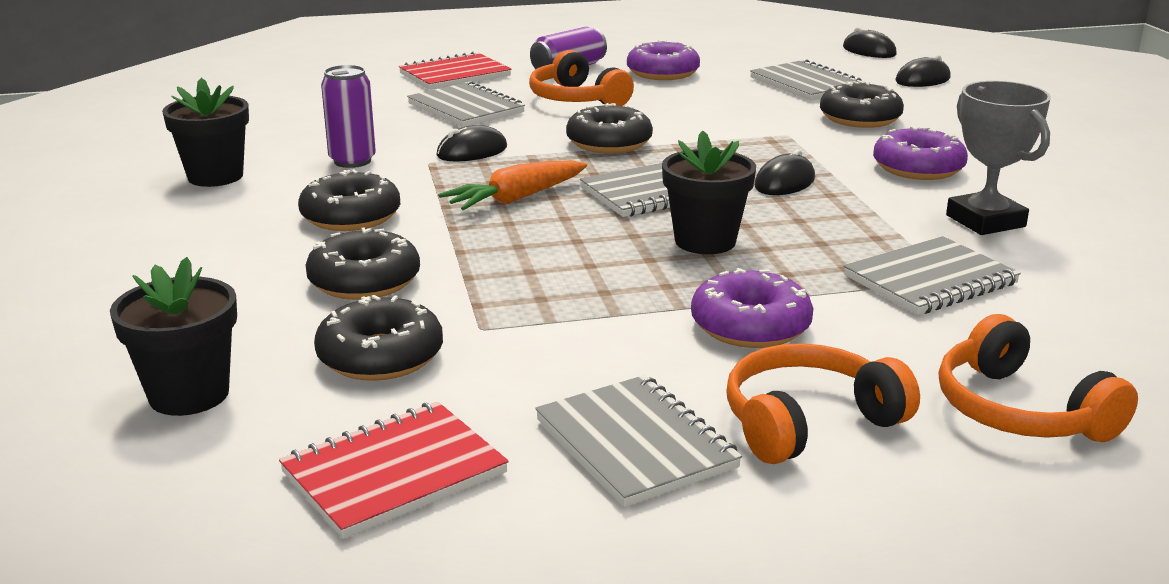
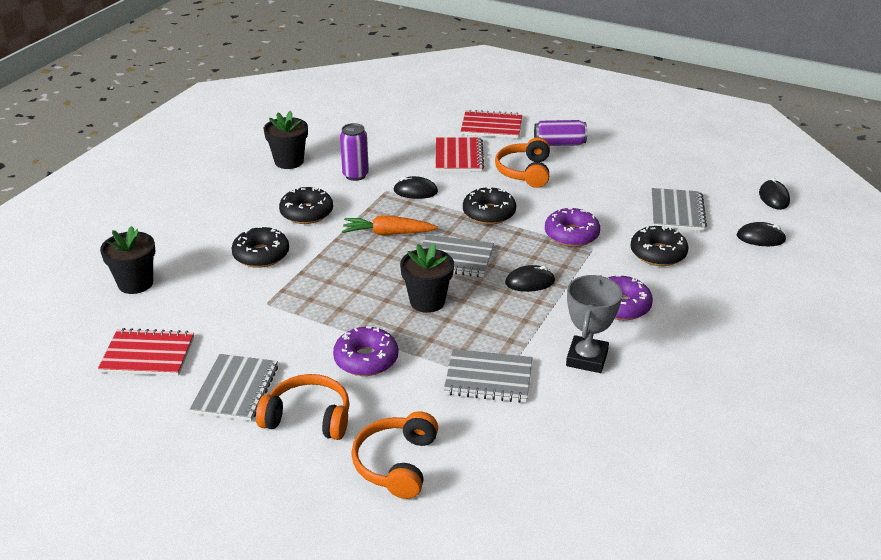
camera: 40 degrees right, 10 degrees up
black donut [314,295,443,381] -> none
grey notebook [407,81,525,127] -> red notebook [435,137,484,172]
purple donut [627,40,700,80] -> purple donut moved to [545,208,600,247]

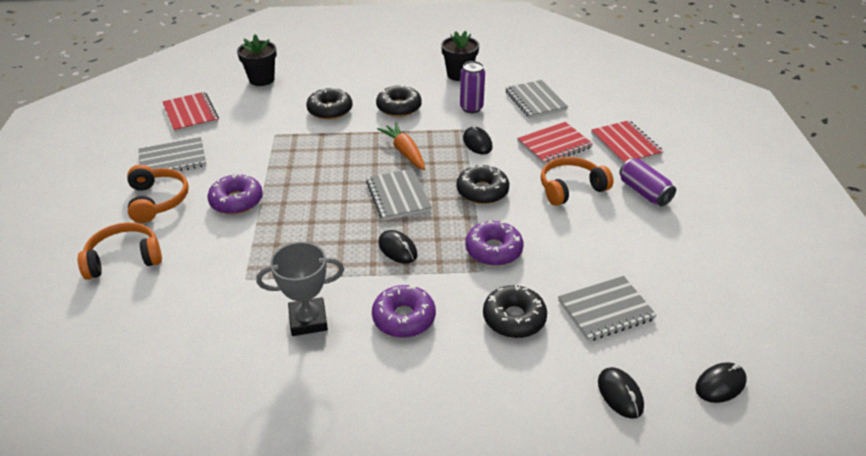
camera: 60 degrees right, 5 degrees up
black flower pot [400,243,454,313] -> none
grey notebook [444,349,533,403] -> grey notebook moved to [505,80,568,118]

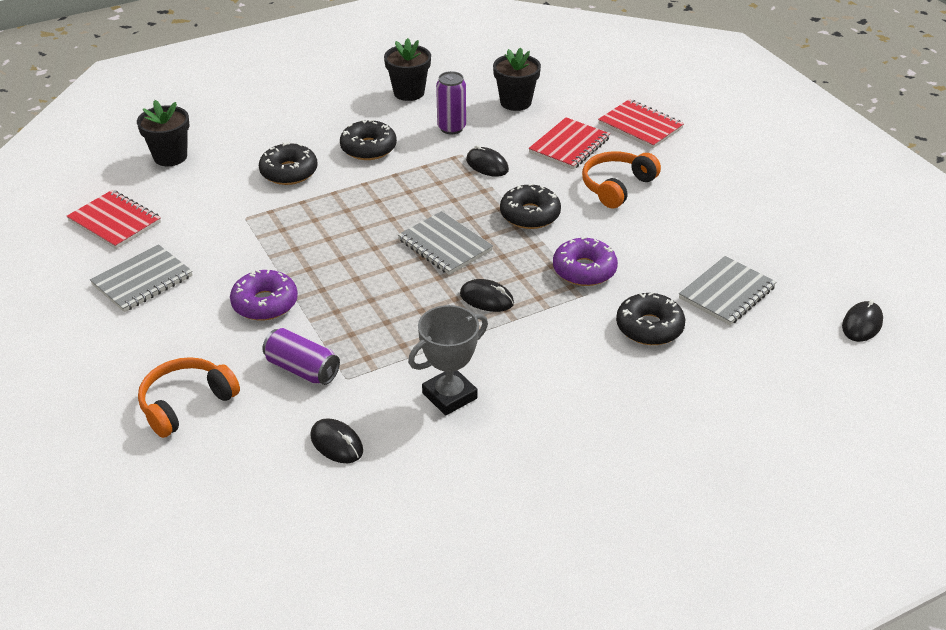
camera: 25 degrees left, 0 degrees up
orange headphones [127,165,189,223] -> none
purple donut [372,284,436,338] -> none
orange carrot [377,123,425,170] -> none
grey notebook [505,80,568,118] -> black flower pot [493,48,541,111]
black mouse [598,367,644,419] -> black mouse moved to [311,418,363,463]
purple can [619,158,676,206] -> purple can moved to [262,328,340,385]

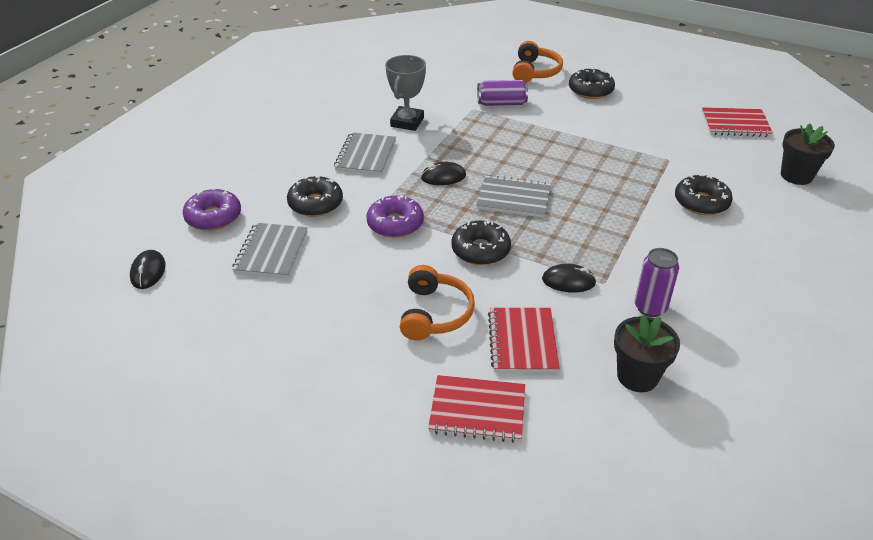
camera: 145 degrees right, 0 degrees up
grey notebook [90,244,193,312] -> grey notebook moved to [334,132,396,175]
purple donut [230,269,298,321] -> purple donut moved to [183,188,241,231]
black mouse [311,418,363,463] -> none
black donut [340,120,397,160] -> black donut moved to [569,68,615,99]
black flower pot [384,38,431,101] -> none

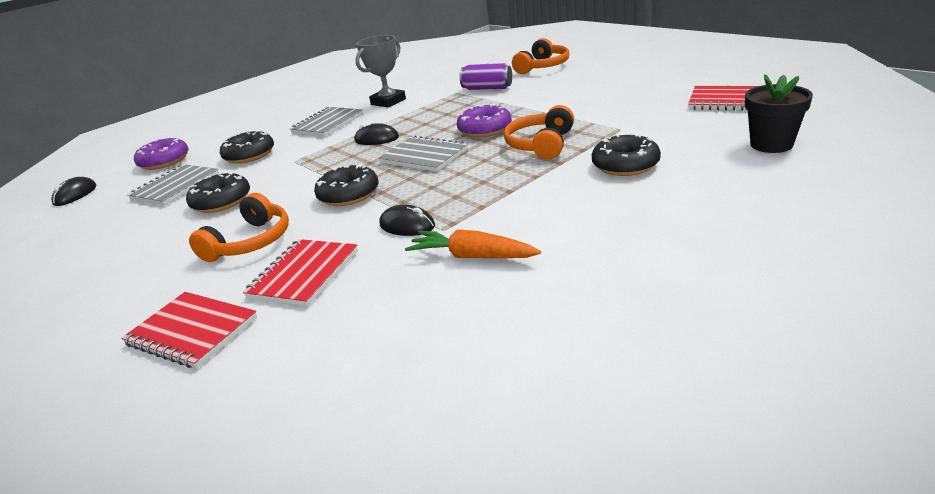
camera: 25 degrees right, 10 degrees down
purple donut [366,195,424,238] -> purple donut moved to [457,104,512,138]
black donut [569,68,615,99] -> black donut moved to [186,172,250,213]
black flower pot [614,314,680,392] -> none
purple can [635,248,679,317] -> orange carrot [405,229,541,258]
none -> orange headphones [504,105,574,160]

